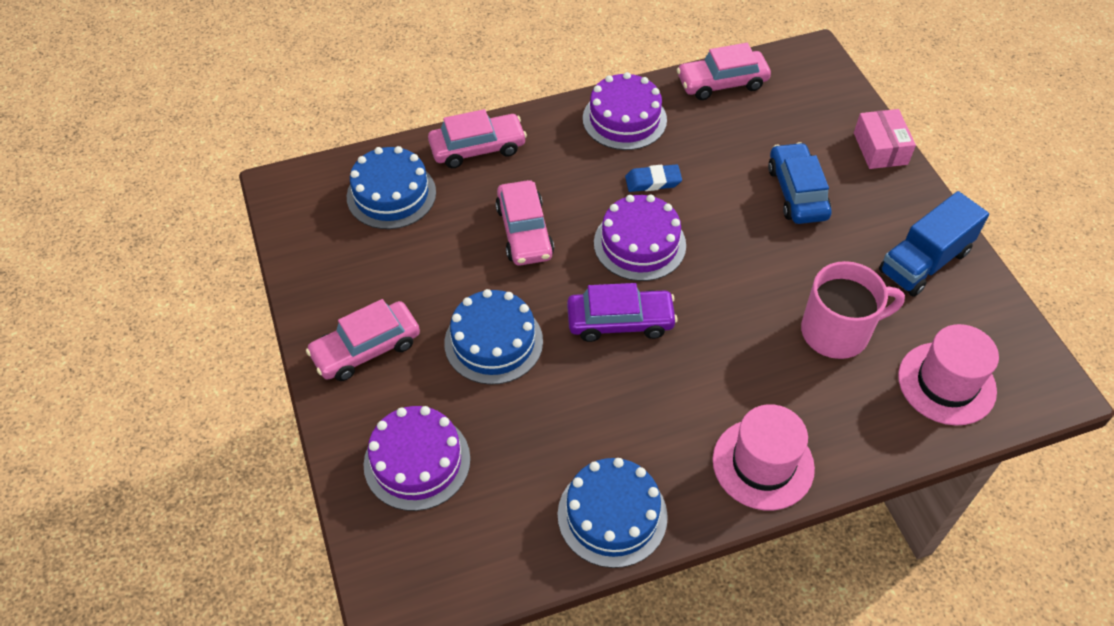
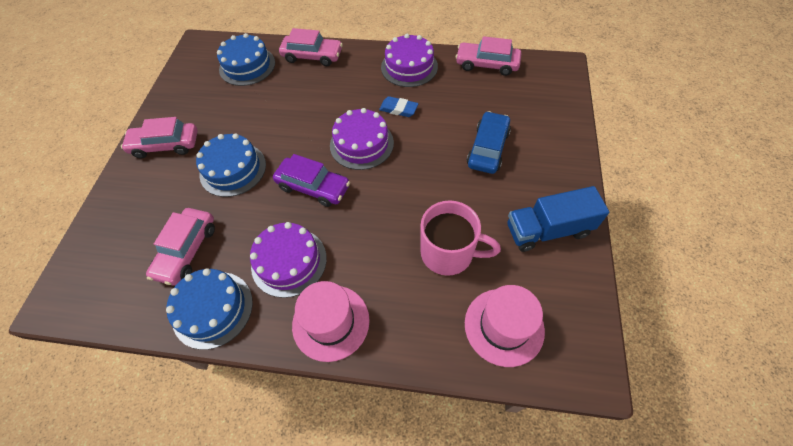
camera: 30 degrees right, 5 degrees up
purple cake [364,406,471,511] -> purple cake moved to [250,222,327,298]
pink car [495,180,554,265] -> pink car moved to [146,208,215,285]
pink box [854,109,916,169] -> none

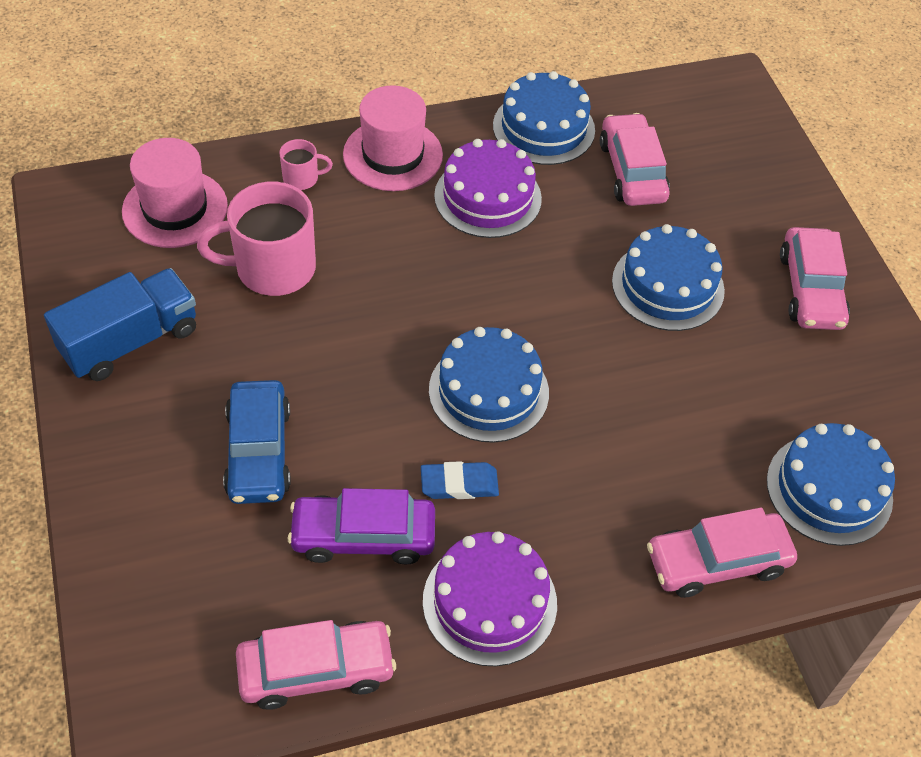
camera: 150 degrees right, 5 degrees down
pink car [121,117,198,158] -> pink car turned 120 degrees clockwise [780,227,850,330]
purple car [273,154,350,207] -> purple car moved to [288,488,435,565]
purple cake [330,108,394,170] -> blue cake [429,327,549,443]
none -> pink mug [279,139,333,190]

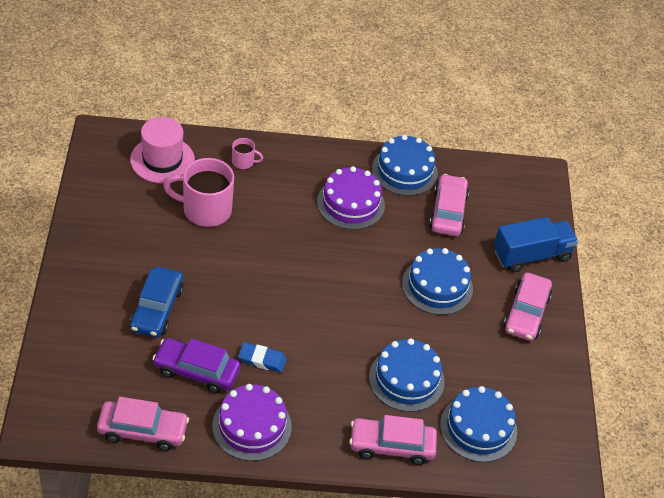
camera: 15 degrees right, 5 degrees down
blue truck [44,268,196,381] -> blue truck moved to [493,217,578,272]
pink hat [343,85,443,191] -> none
blue cake [429,327,549,443] -> blue cake moved to [369,338,445,412]

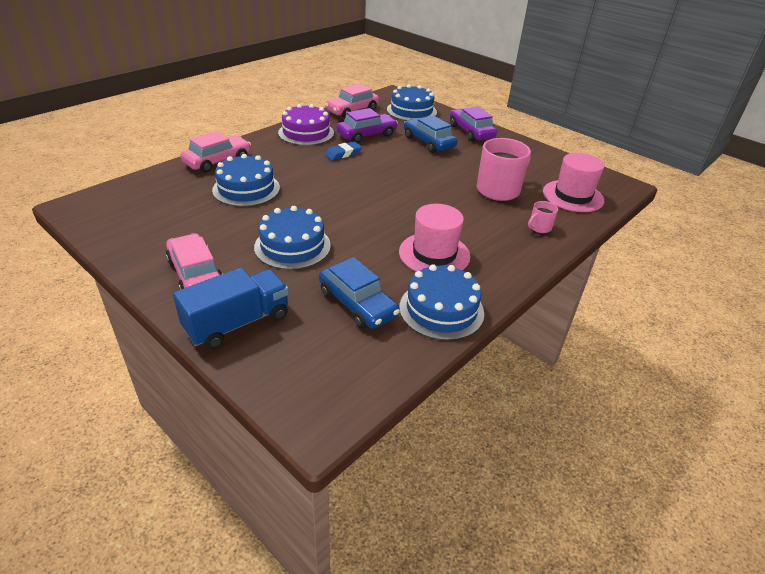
camera: 135 degrees right, 10 degrees down
purple cake [317,166,385,230] -> pink hat [399,204,470,272]
pink car [429,174,469,236] -> blue car [319,257,400,329]
blue cake [440,386,517,462] -> blue cake moved to [387,84,437,121]
blue truck [493,217,578,272] -> blue truck turned 150 degrees counterclockwise [173,267,289,349]
none -> purple car [450,106,497,141]

